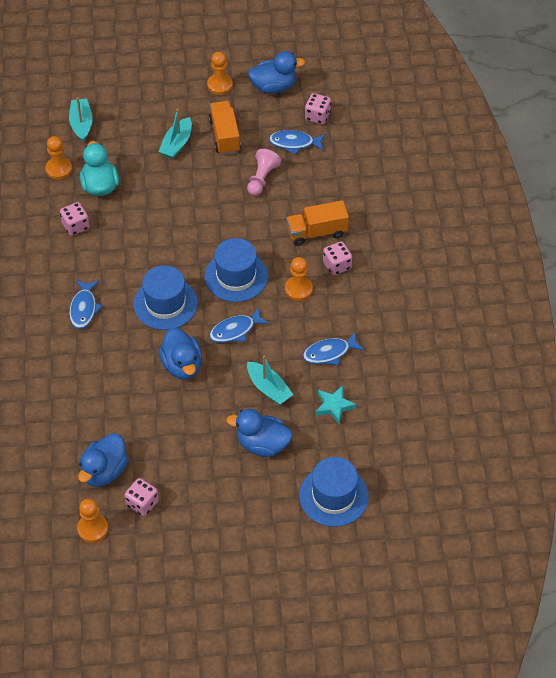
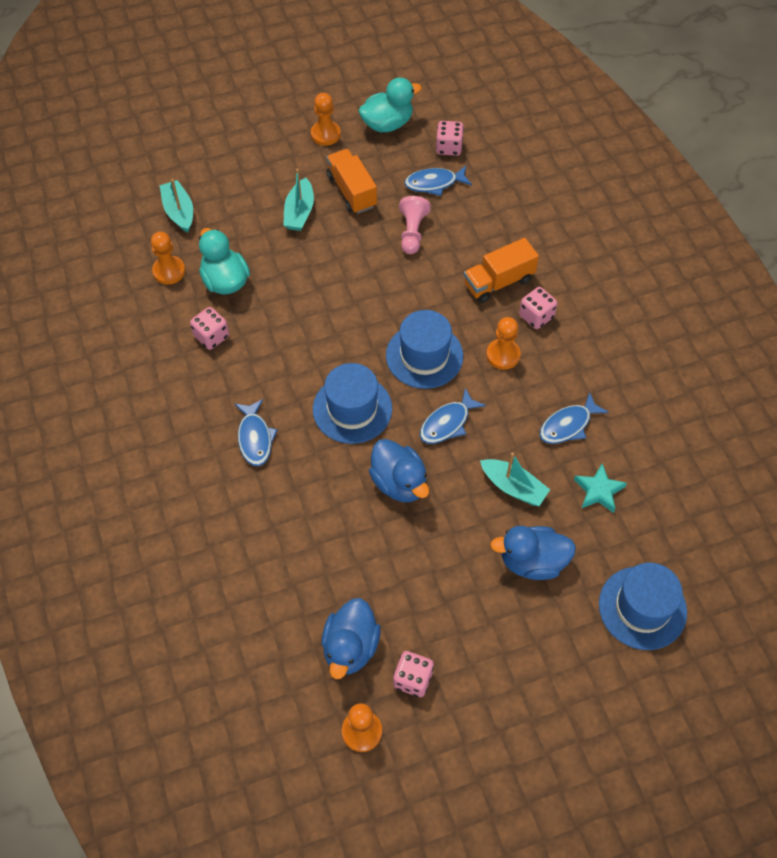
camera: 15 degrees left, 5 degrees up
blue duck [248,51,305,94] -> turquoise duck [359,77,422,132]

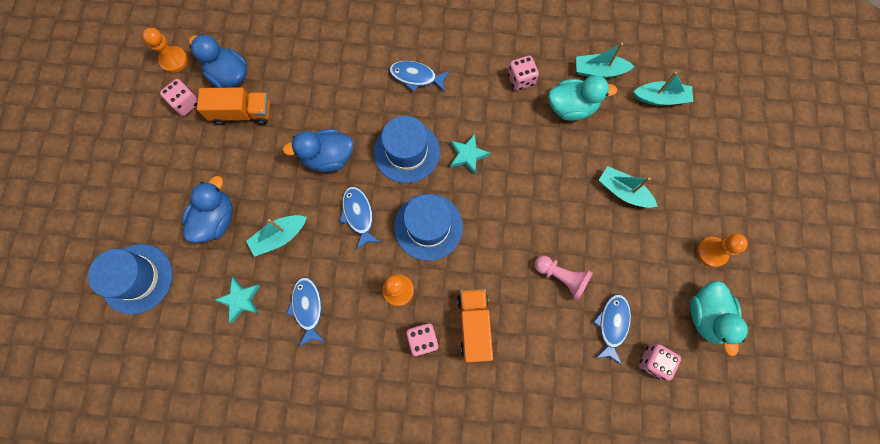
camera: 115 degrees right, 15 degrees up
orange pawn [151,232,185,285] -> turquoise boat [576,43,635,78]
orange truck [326,149,377,214] -> orange truck moved to [197,87,270,125]
none -> turquoise star [450,134,490,175]

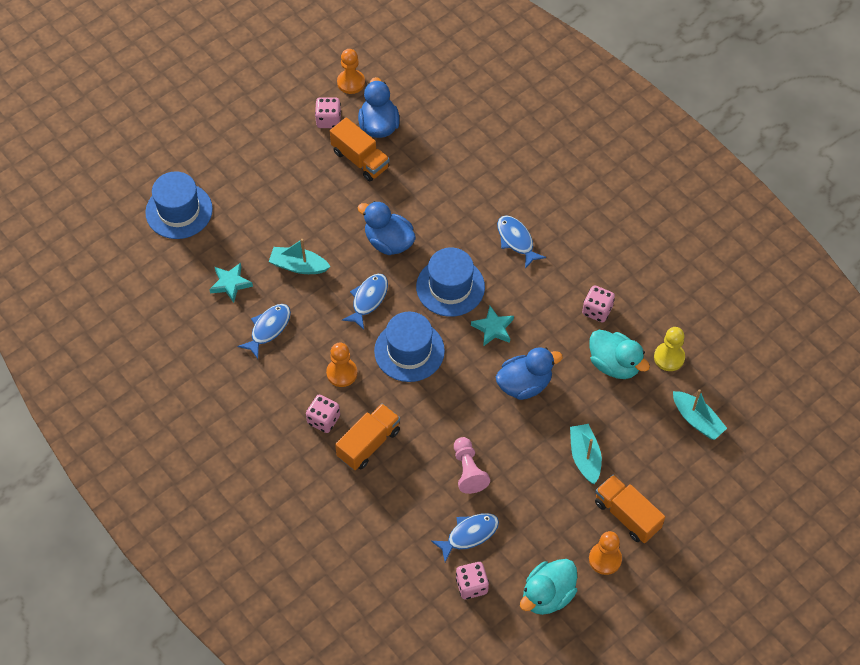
camera: 45 degrees right, 15 degrees down
blue duck [182,176,233,243] -> blue duck moved to [496,347,563,400]
turquoise boat [576,43,635,78] -> yellow pawn [654,327,685,371]
none -> orange truck [595,475,665,543]

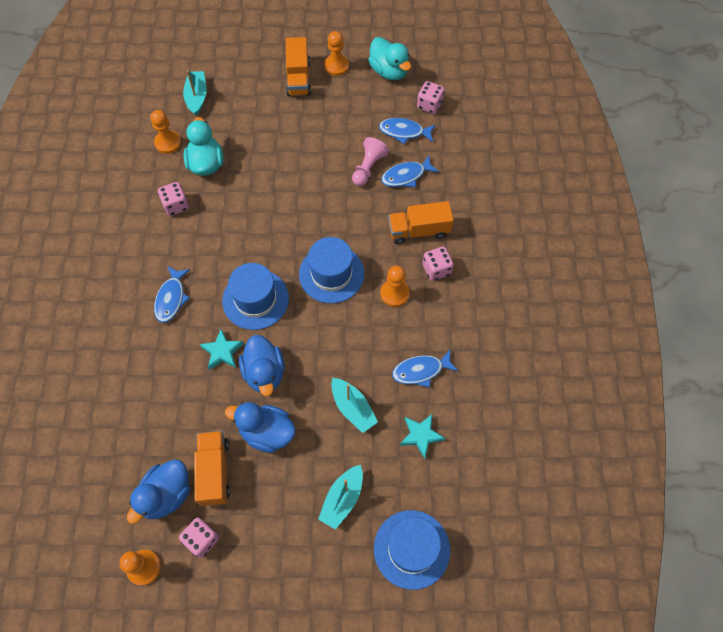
camera: 140 degrees left, 5 degrees up
blue fish [342,274,388,330] -> blue fish moved to [381,156,439,187]
turquoise star [471,306,514,346] -> turquoise star moved to [200,329,244,370]
blue duck [496,347,563,400] -> blue duck moved to [225,402,296,453]
turquoise duck [520,559,577,615] -> turquoise duck turned 60 degrees clockwise [368,37,411,80]
turquoise boat [570,424,602,484] -> turquoise boat moved to [318,465,363,530]
yellow pawn [654,327,685,371] -> orange pawn [151,110,181,154]

